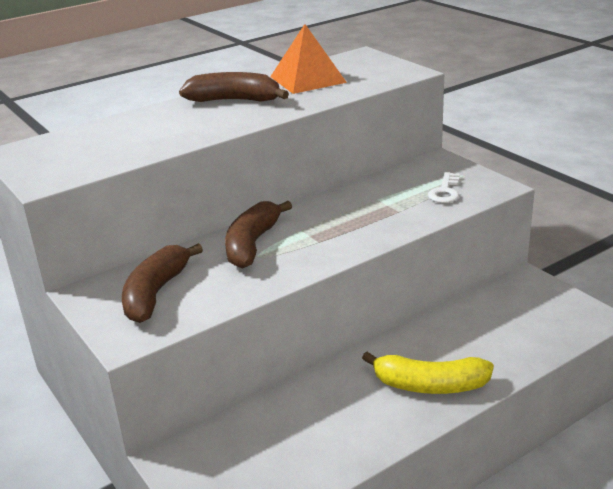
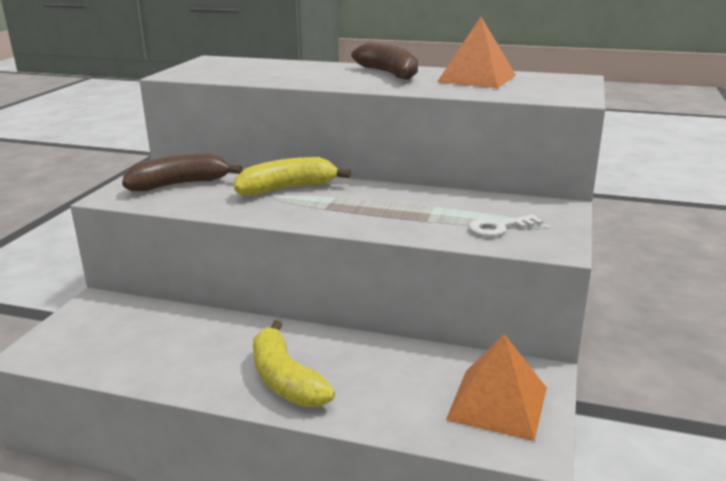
camera: 50 degrees right, 5 degrees down
brown banana [225,201,292,269] -> yellow banana [234,157,351,196]
none -> orange pyramid [446,334,547,441]

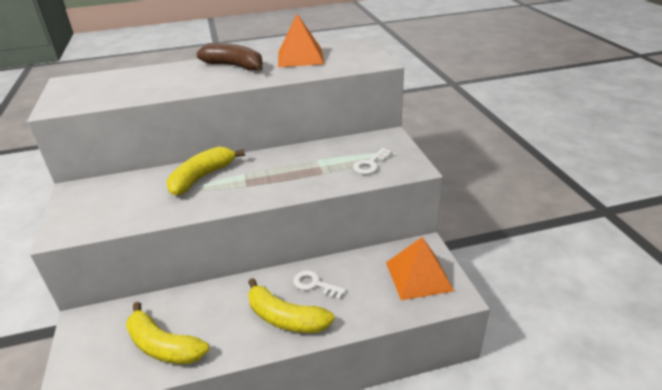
camera: 30 degrees left, 10 degrees up
brown banana [122,153,242,191] -> none
none -> yellow banana [126,302,209,364]
none -> white key [293,270,346,300]

